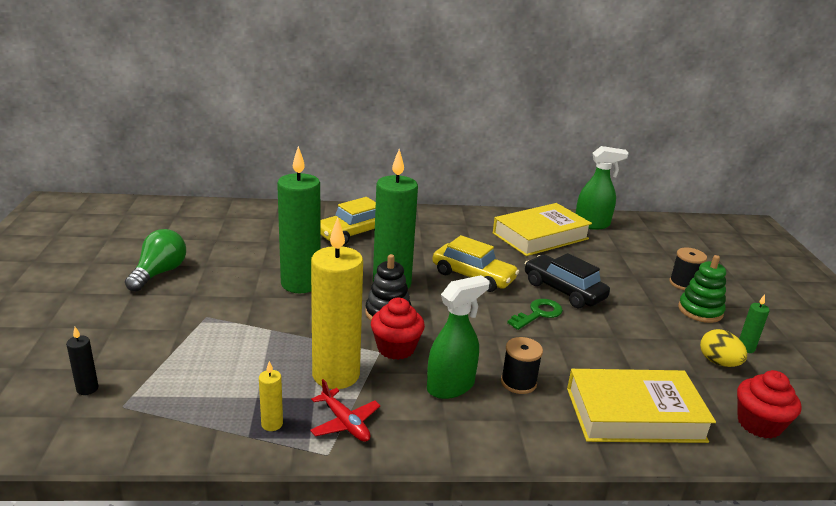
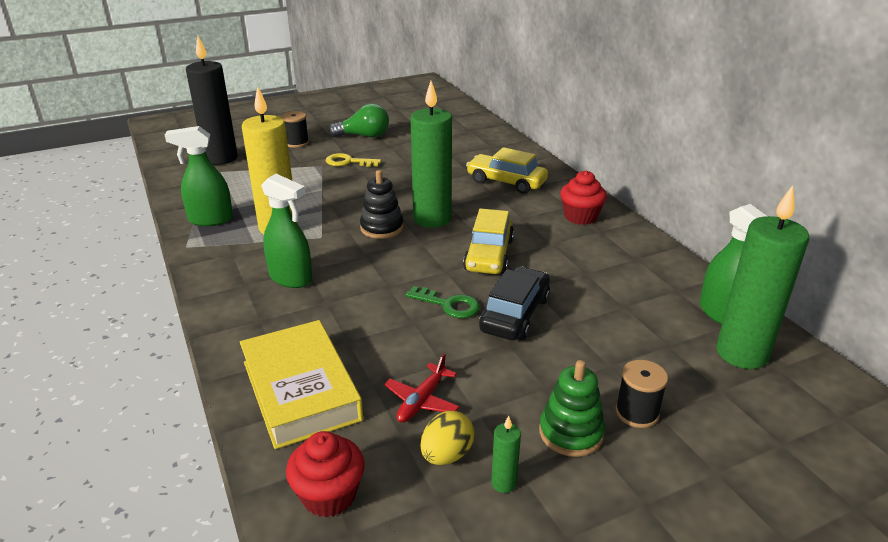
camera: 70 degrees right, 5 degrees up
black candle [66,327,98,395] -> black candle [186,36,238,165], size x2.45
yellow candle [259,361,283,431] -> green spray bottle [165,126,233,226]
green candle [277,146,321,293] -> green candle moved to [716,185,809,369]
red plane [310,379,380,442] -> red plane moved to [384,354,460,423]
red cupcake [371,298,425,360] -> red cupcake moved to [560,171,607,225]
yellow book [493,203,592,256] -> none
black spool [501,337,543,394] -> black spool moved to [281,111,309,148]
none -> yellow key [326,153,381,167]

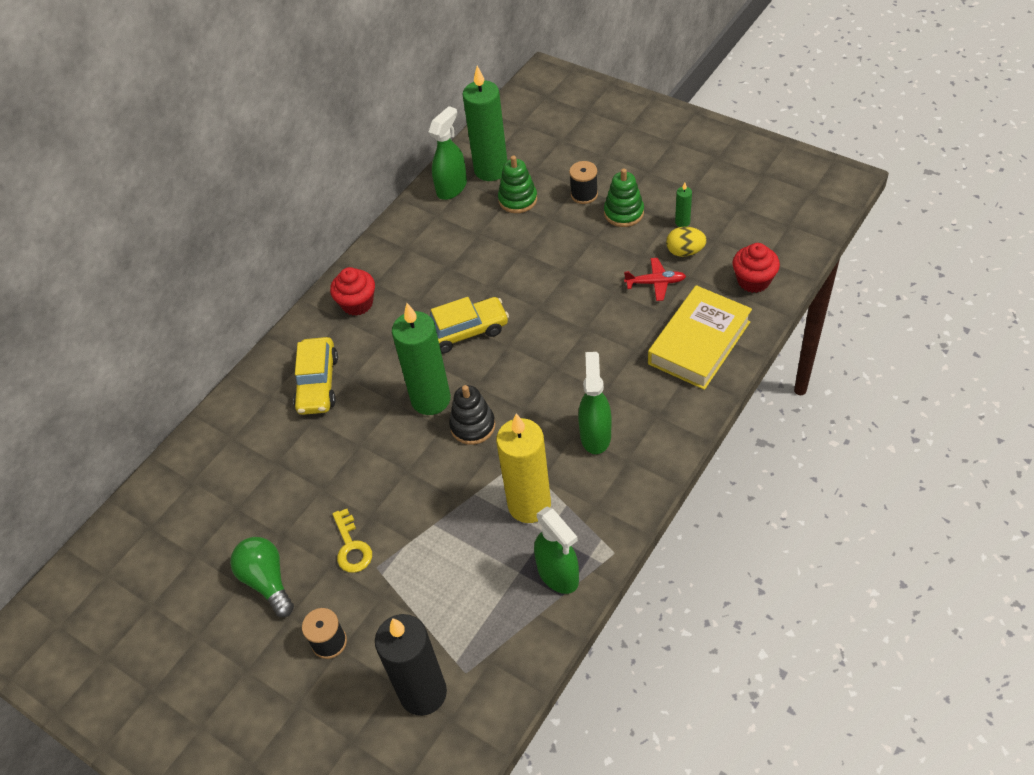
camera: 115 degrees left, 20 degrees up
green key [405,286,480,318] -> none
black car [479,266,550,340] -> none
none -> green stacking toy [498,156,537,213]

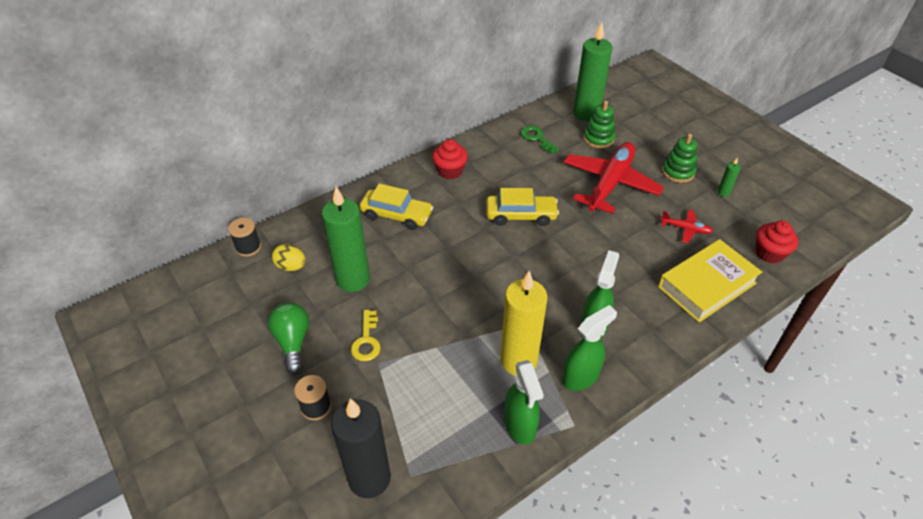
camera: 15 degrees right, 5 degrees down
yellow car [293,337,338,415] -> yellow car turned 90 degrees counterclockwise [360,183,433,230]
green candle [392,303,451,415] -> green candle moved to [322,187,370,292]
green spray bottle [429,106,467,200] -> green spray bottle moved to [562,305,617,391]
black stacking toy [449,385,495,445] -> none
black spool [569,161,598,204] -> black spool moved to [228,218,261,257]
yellow egg [666,226,707,257] -> yellow egg moved to [272,244,306,271]
none -> green key [521,126,559,154]
none -> red plane [563,142,664,214]

